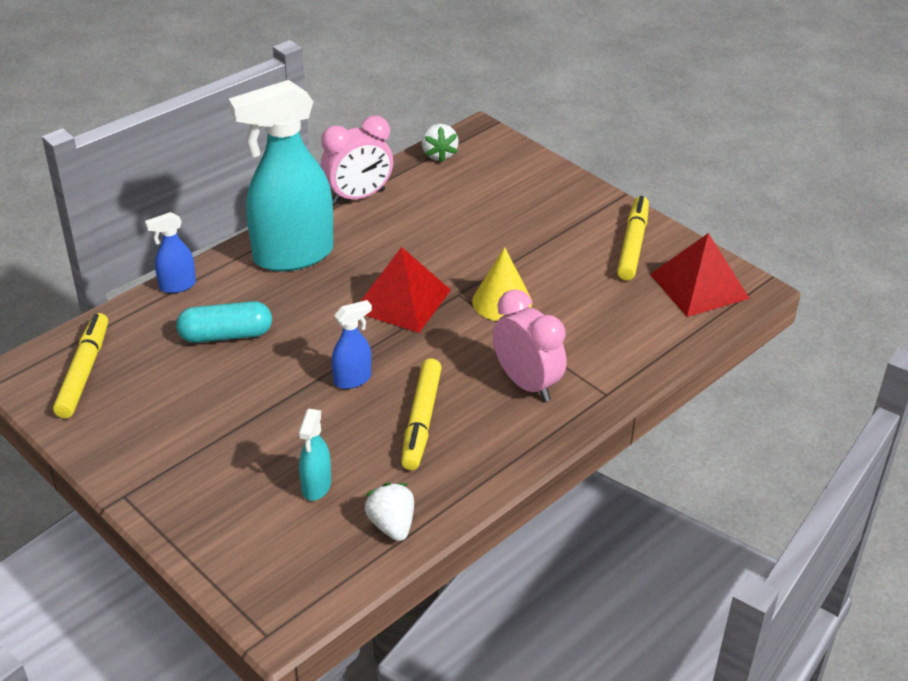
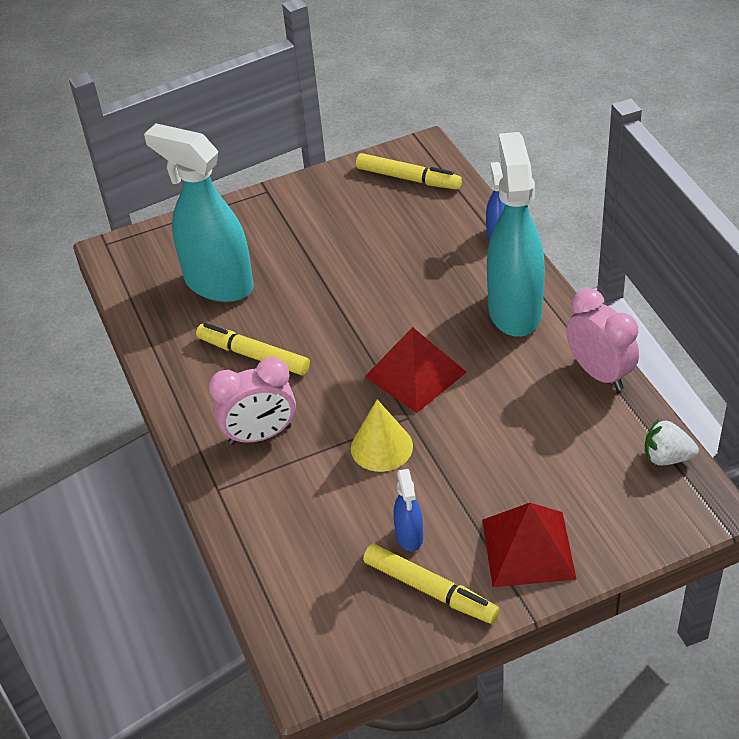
camera: 115 degrees right, 5 degrees up
turquoise capsule [176,301,272,343] -> none
turquoise spray bottle [299,409,331,501] -> turquoise spray bottle [144,123,254,302], size x2.28
pink clock [321,116,393,204] -> pink clock turned 150 degrees clockwise [566,288,639,391]
blue spray bottle [332,300,372,389] -> blue spray bottle moved to [394,469,423,552]
white strawberry [365,483,414,541] -> none
red pyramid [650,233,750,317] -> red pyramid moved to [482,503,577,587]

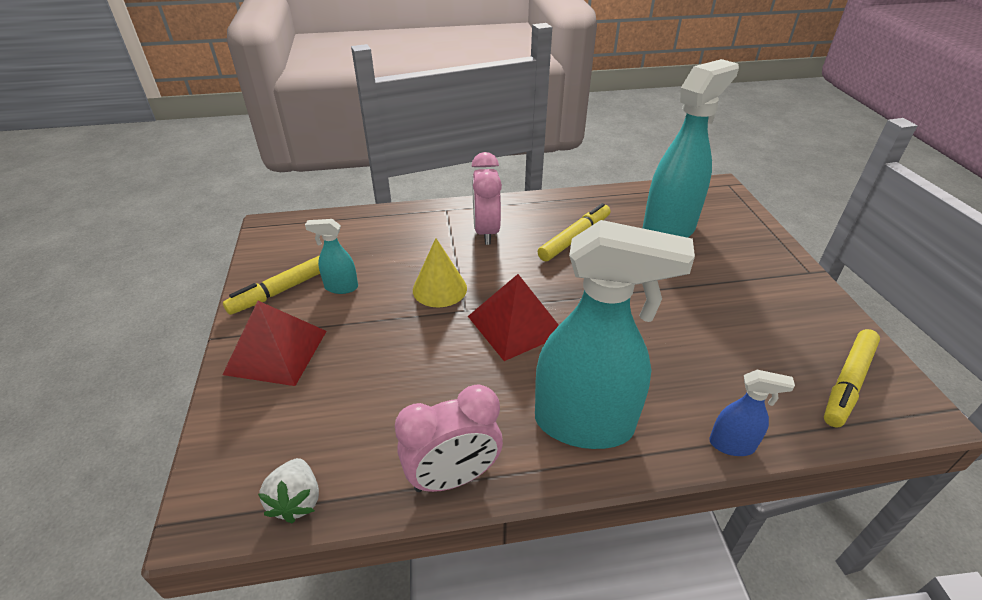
camera: 100 degrees right, 5 degrees down
blue spray bottle [394,469,423,552] -> turquoise spray bottle [305,219,358,294]
white strawberry [645,419,699,465] -> white strawberry turned 150 degrees clockwise [258,458,319,523]

